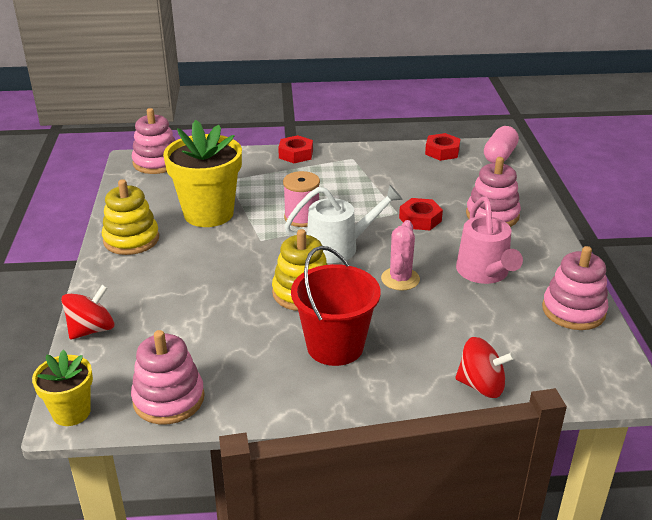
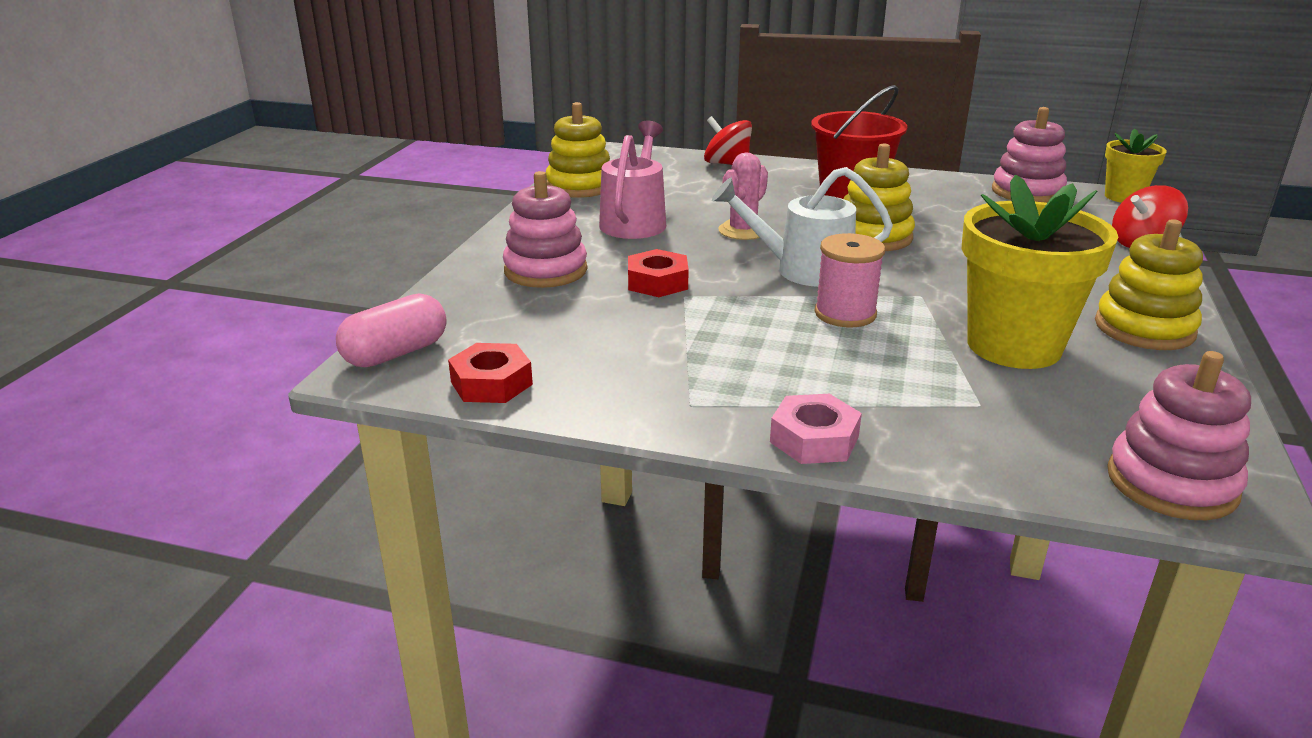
camera: 160 degrees left, 5 degrees down
red nut [278,135,313,163] -> pink nut [770,394,862,464]
pink stacking toy [542,246,608,330] -> yellow stacking toy [546,102,610,198]

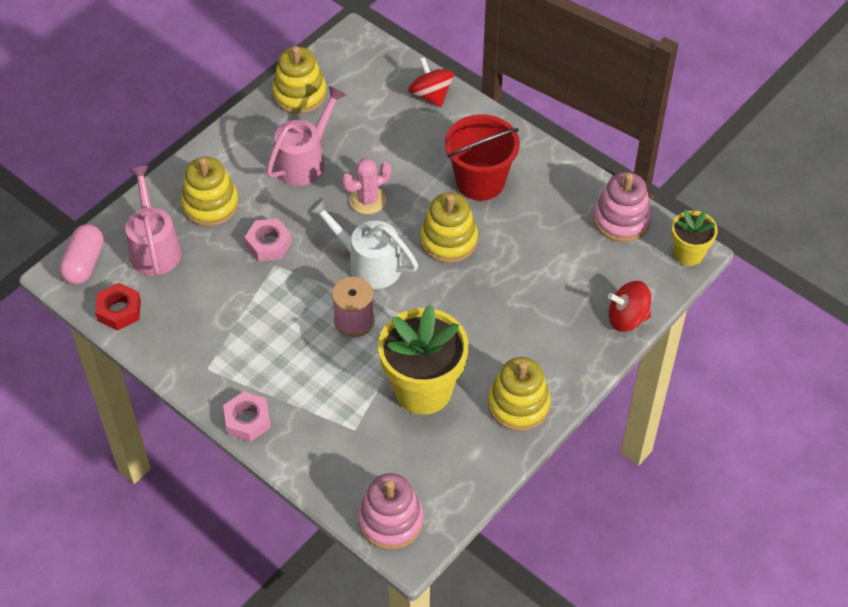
camera: 25 degrees right, 25 degrees up
pink capsule [336,293,447,367] -> pink capsule turned 60 degrees counterclockwise [59,224,104,285]
pink stacking toy [503,171,587,288] -> yellow stacking toy [181,157,239,227]
red nut [628,249,689,297] -> pink nut [245,219,292,261]
none -> pink watering can [125,165,182,276]

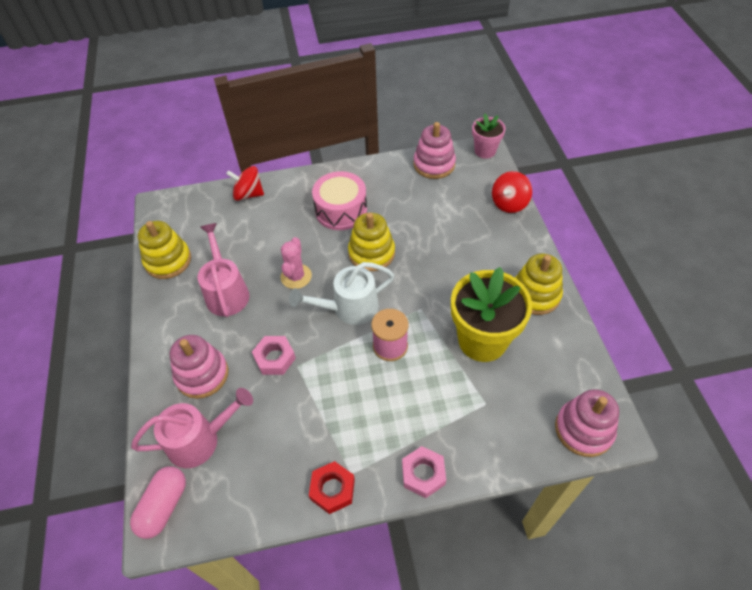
camera: 50 degrees left, 0 degrees up
pink capsule [59,224,104,285] -> pink capsule turned 60 degrees clockwise [130,466,186,539]
red nut [95,283,141,331] -> red nut moved to [309,461,355,514]
pink watering can [125,165,182,276] -> pink watering can turned 135 degrees clockwise [131,388,253,468]
yellow stacking toy [181,157,239,227] -> pink stacking toy [170,335,228,399]
red bucket [445,114,520,201] -> pink drum [312,171,367,230]
yellow flower pot [671,210,718,266] -> pink flower pot [472,114,506,159]

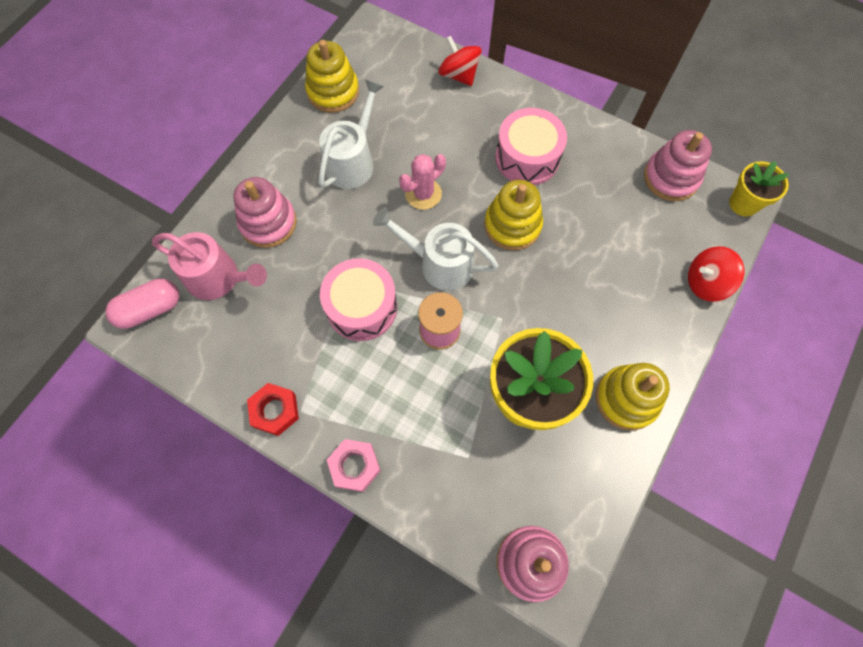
camera: 40 degrees right, 15 degrees up
pink watering can [198,223,249,317] -> white watering can [318,79,384,189]
pink nut [252,336,296,375] -> none
pink flower pot [472,114,506,159] -> yellow flower pot [729,161,789,217]
none -> pink drum [320,258,397,341]

